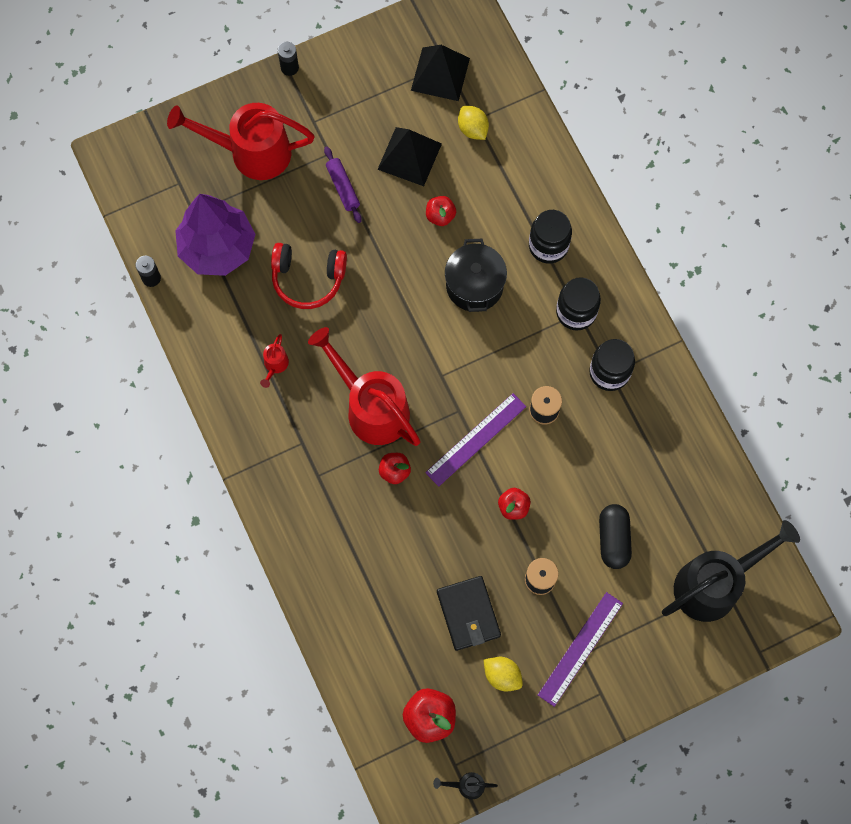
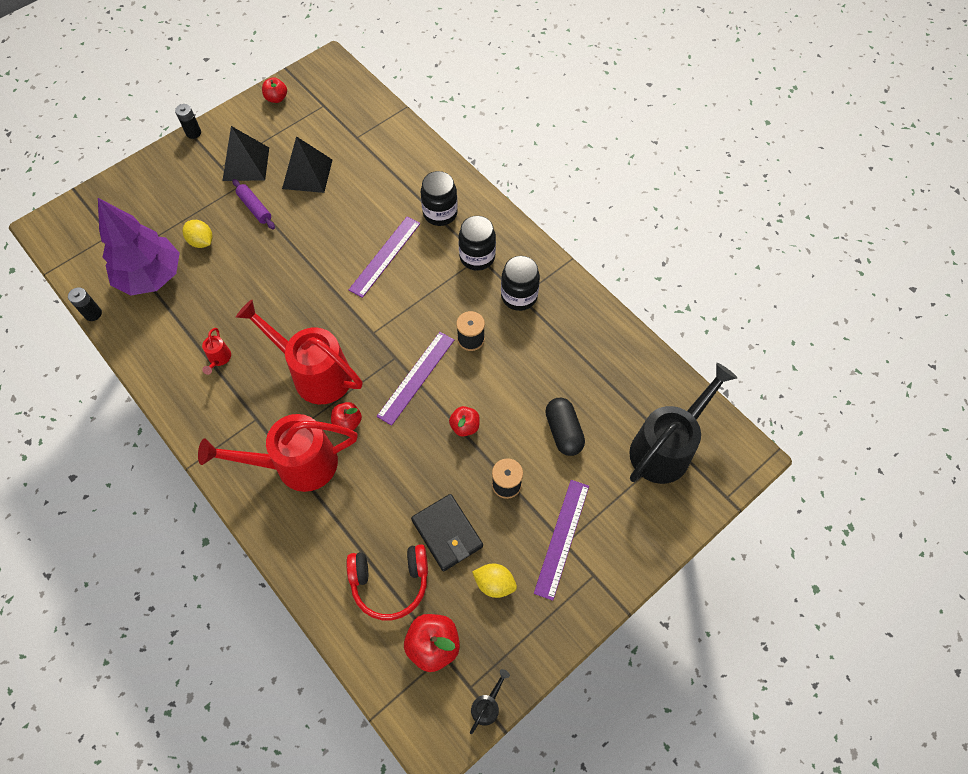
camera: 15 degrees left, 10 degrees down
red watering can [167,103,315,180] -> red watering can moved to [198,414,358,492]
red headphones [271,243,347,309] -> red headphones moved to [346,544,428,620]
black pyramid [411,45,470,101] -> black pyramid moved to [222,126,269,181]
red apple [426,196,456,226] -> red apple moved to [262,77,287,103]
black watering can [433,772,498,800] -> black watering can turned 135 degrees clockwise [470,669,510,734]
black pot [445,239,507,312] -> purple ruler [349,217,420,298]
yellow lemon [458,106,489,140] -> yellow lemon moved to [183,220,213,248]

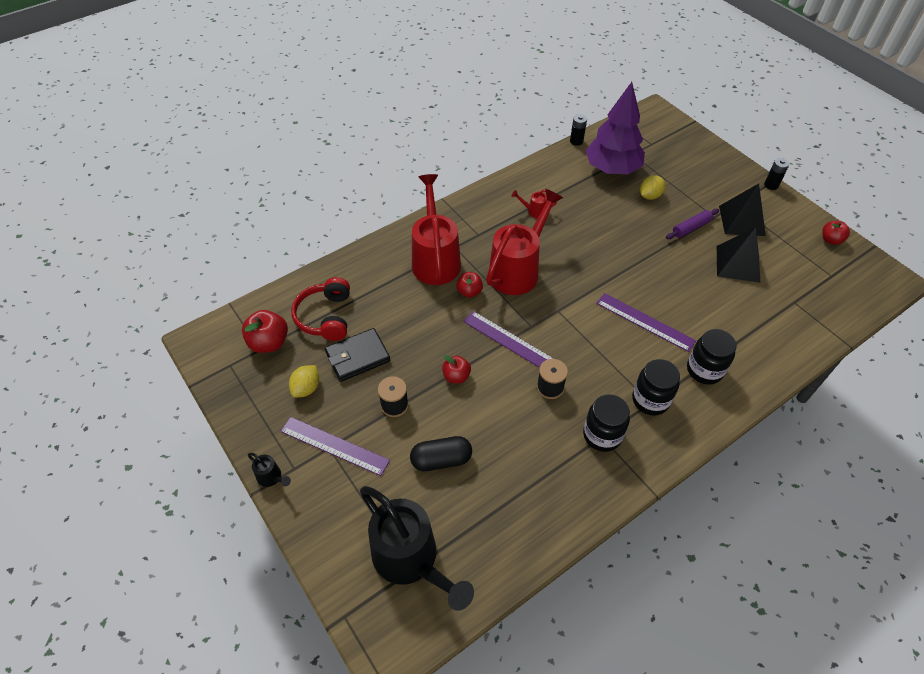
camera: 95 degrees right, 10 degrees down
black watering can [470,669,510,734] -> black watering can moved to [248,453,291,487]

